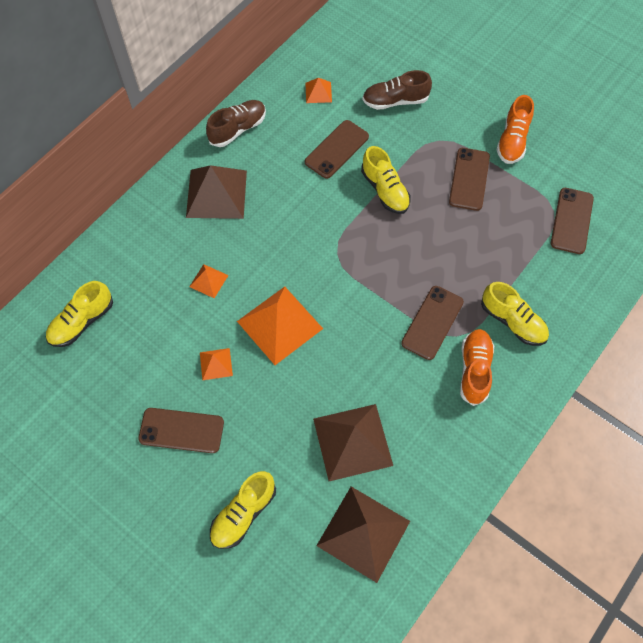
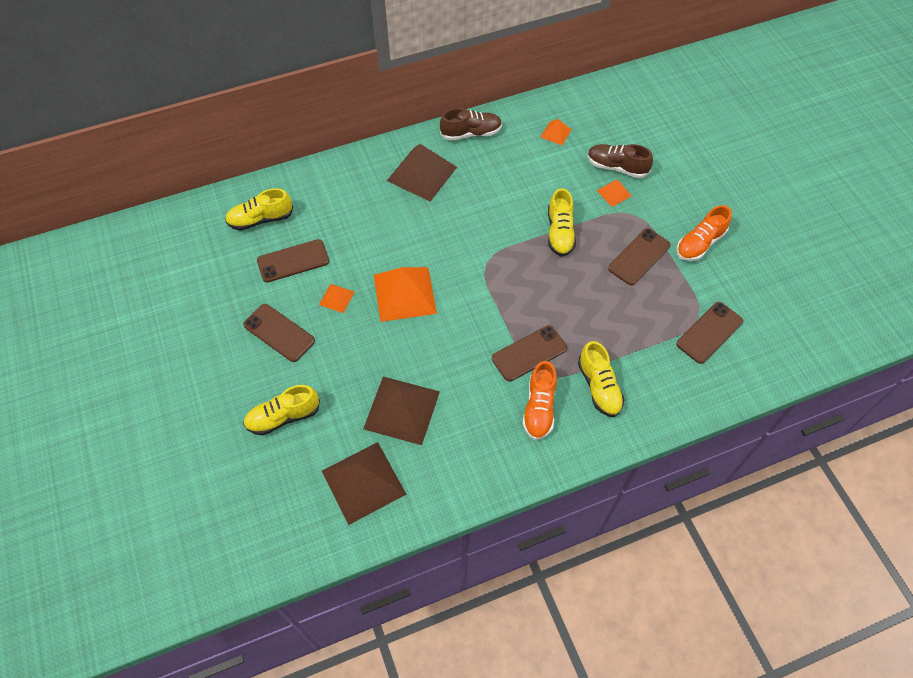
camera: 30 degrees right, 5 degrees down
orange pyramid [189,264,228,298] -> orange pyramid moved to [597,179,631,207]
brown phone [305,120,369,179] -> brown phone moved to [257,239,329,282]
orange shoe [460,329,494,406] -> orange shoe turned 150 degrees clockwise [522,361,557,440]

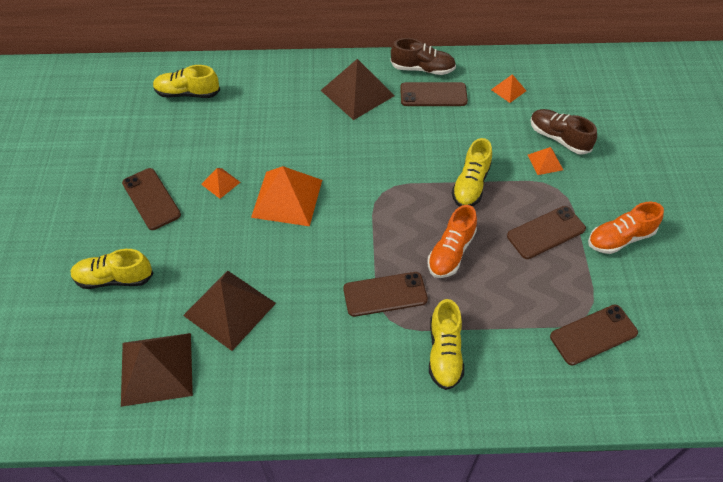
camera: 20 degrees right, 5 degrees down
brown phone [257,239,329,282] -> brown phone moved to [400,82,468,106]
orange shoe [522,361,557,440] -> orange shoe moved to [428,205,477,278]

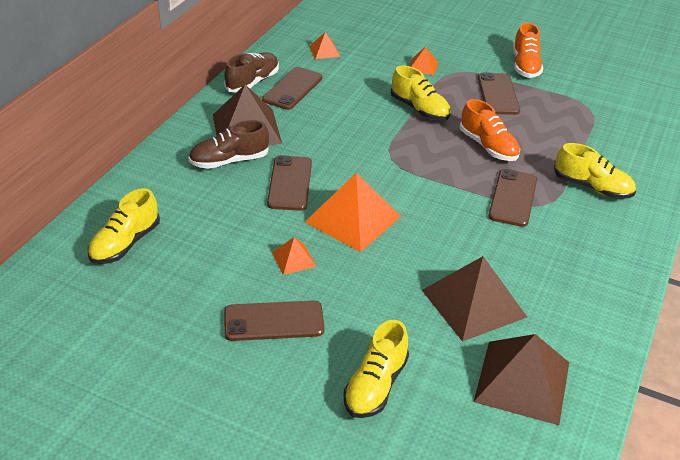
camera: 65 degrees left, 15 degrees down
brown shoe [531,109,597,155] -> brown shoe moved to [189,120,269,169]
brown phone [550,304,638,365] -> brown phone moved to [267,155,312,211]

